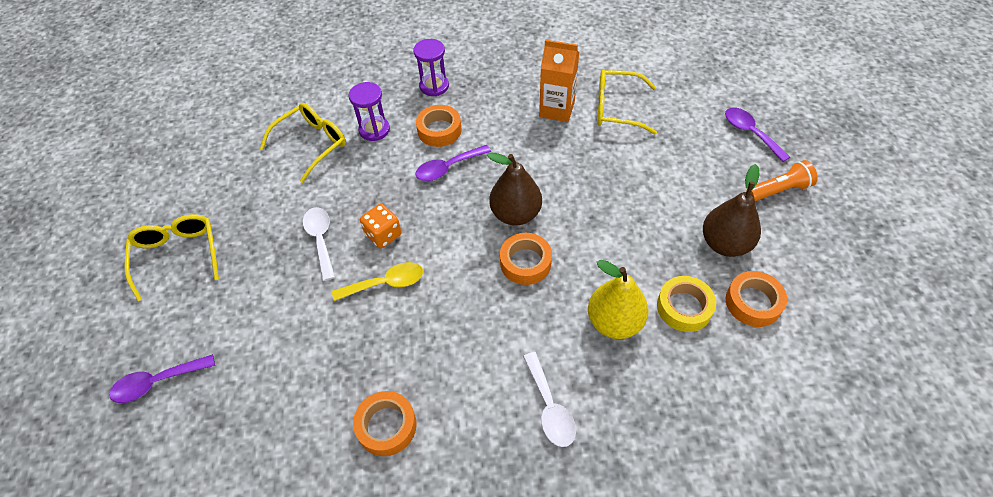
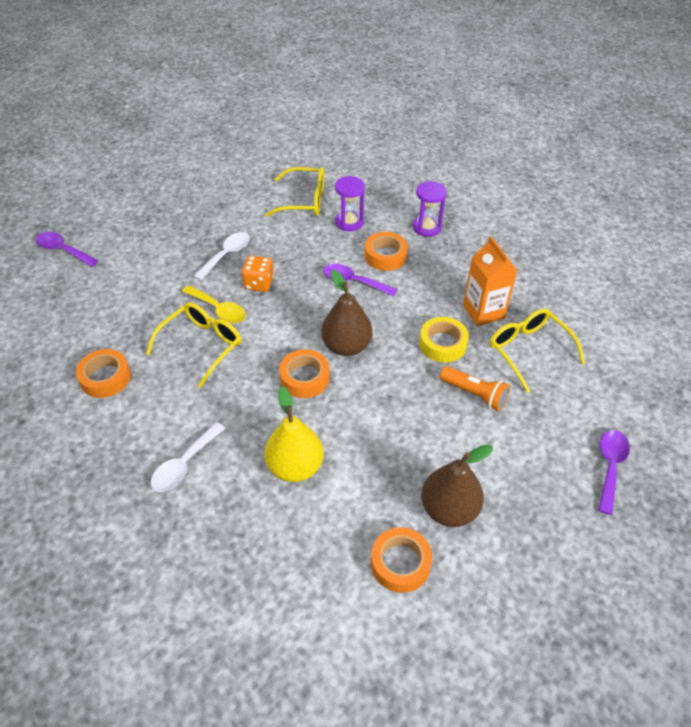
camera: 50 degrees right, 5 degrees down
yellow glasses [124,214,219,301] -> yellow glasses moved to [146,302,241,388]
yellow tape [657,276,716,332] -> yellow tape moved to [419,317,469,363]
orange flashlight [746,160,818,201] -> orange flashlight moved to [440,366,510,411]

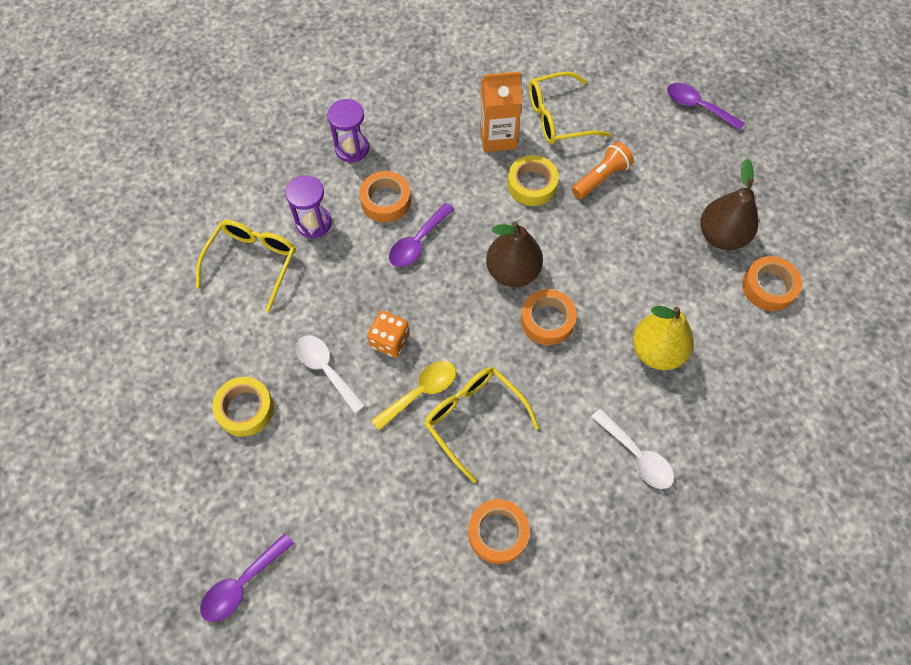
camera: 75 degrees left, 15 degrees up
none -> yellow tape [212,377,274,437]

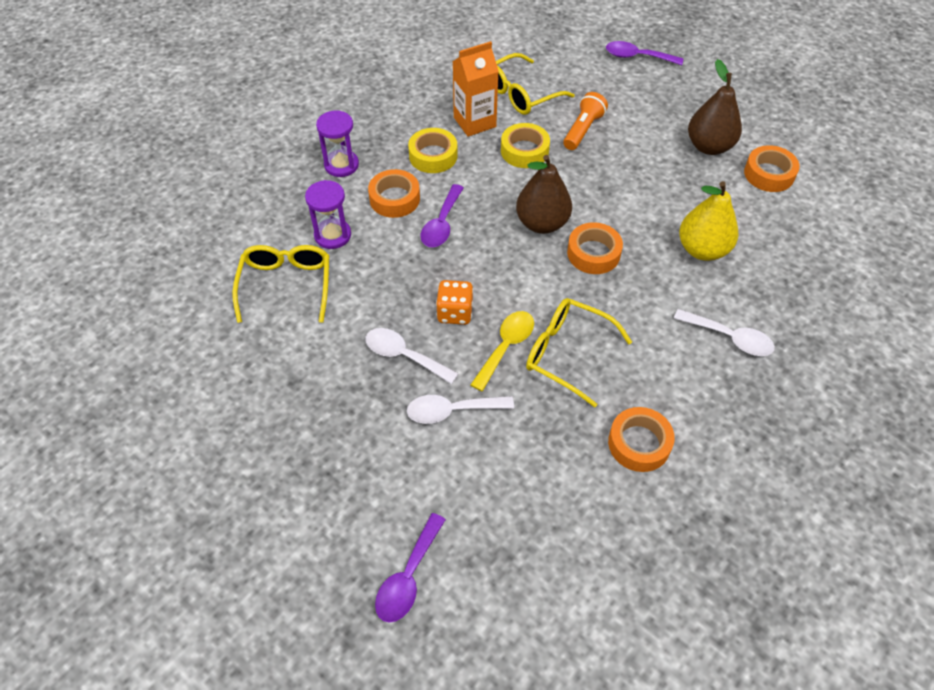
camera: 20 degrees left, 10 degrees down
yellow tape [212,377,274,437] -> yellow tape moved to [408,128,458,173]
none -> white spoon [407,395,514,424]

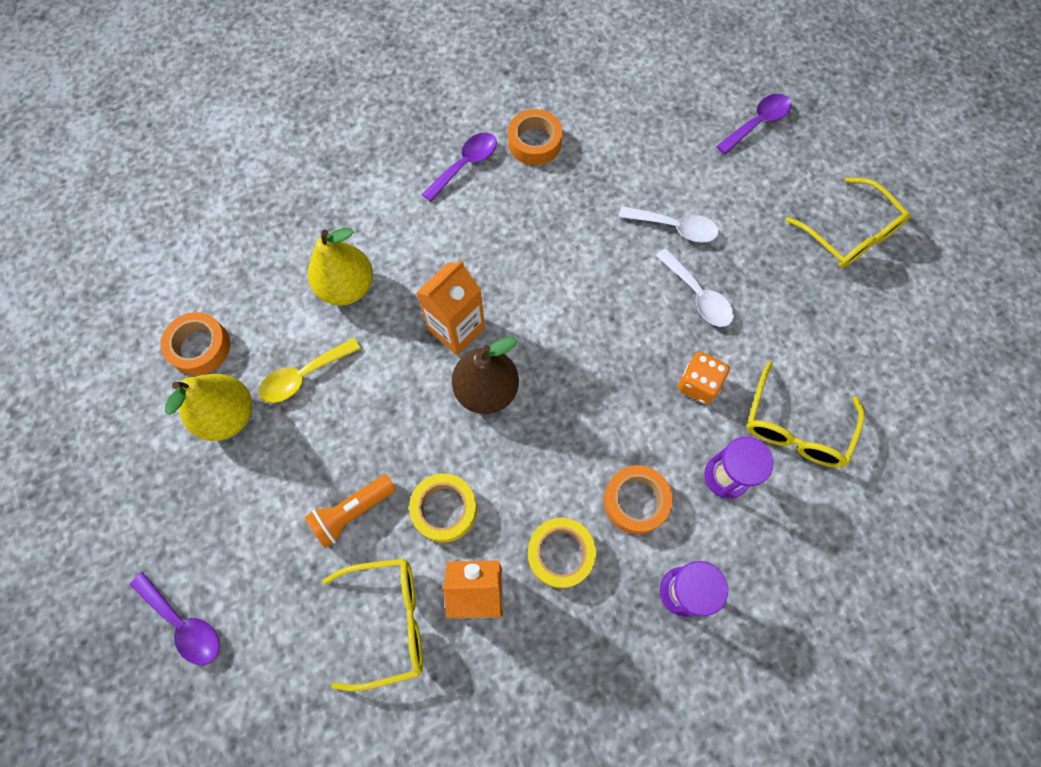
camera: 155 degrees left, 15 degrees up
purple spoon [421,184,464,247] -> purple spoon moved to [422,133,497,202]
orange dice [436,280,473,325] -> orange dice moved to [678,352,730,404]
yellow spoon [471,311,534,391] -> yellow spoon moved to [259,338,361,403]
yellow glasses [526,298,632,408] -> yellow glasses moved to [786,177,911,268]
orange tape [567,222,623,274] -> orange carton [416,260,485,356]
white spoon [674,309,775,356] -> none
brown pear [688,59,742,155] -> yellow pear [165,374,252,441]

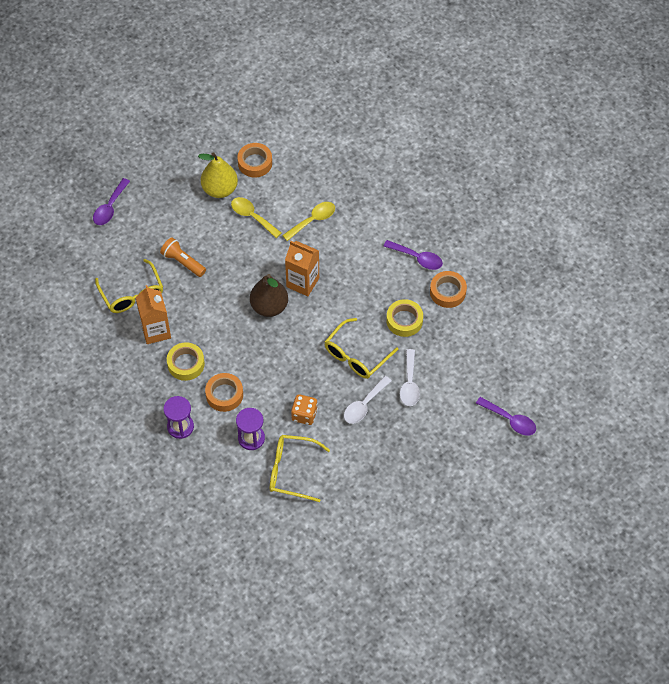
camera: 75 degrees right, 10 degrees down
yellow pear [308,228,373,305] -> yellow spoon [282,202,335,241]
yellow tape [409,473,477,543] -> yellow tape moved to [386,299,423,337]
yellow glasses [786,177,911,268] -> yellow glasses moved to [325,318,398,379]

